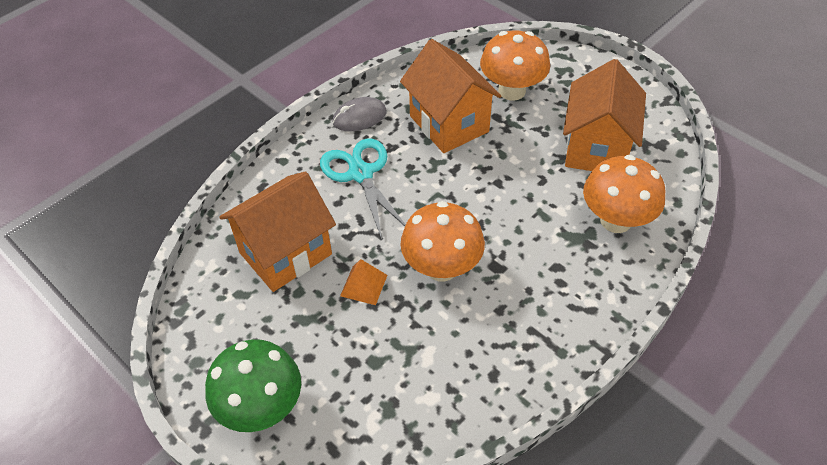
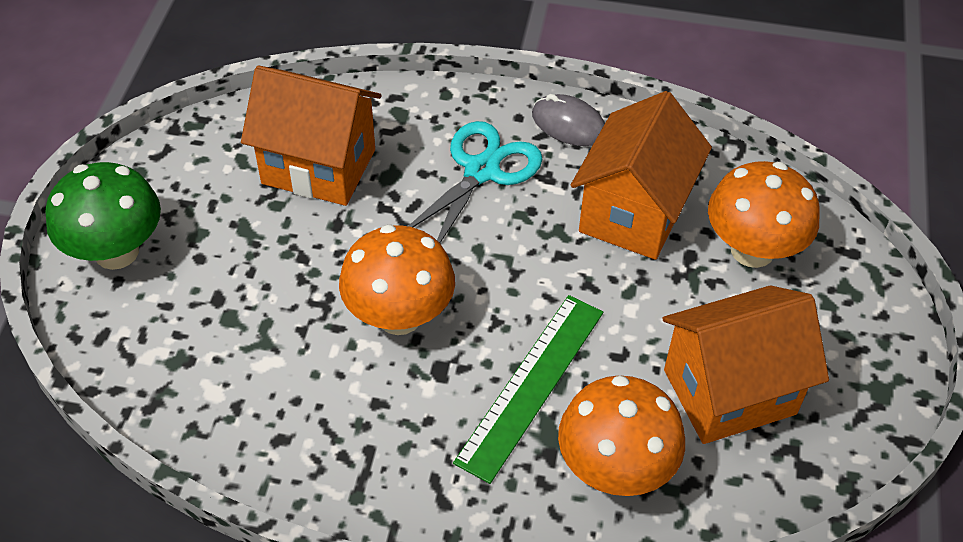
camera: 55 degrees right, 0 degrees up
orange pyramid [340,259,387,305] -> none
none -> green ruler [453,295,603,484]

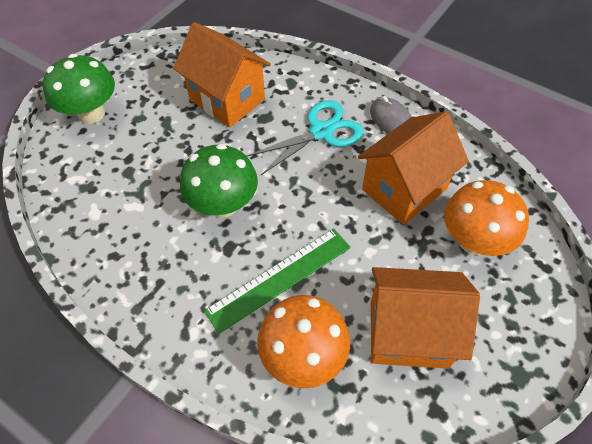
camera: 25 degrees right, 5 degrees up
orange mushroom [339,225,455,335] -> green mushroom [180,144,258,218]

